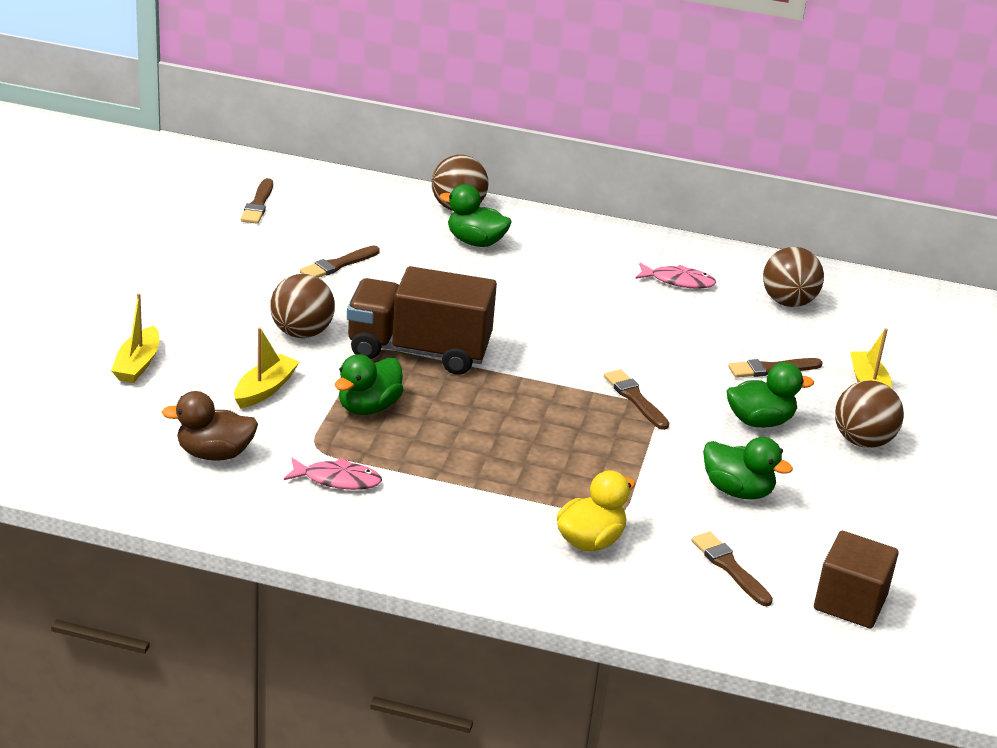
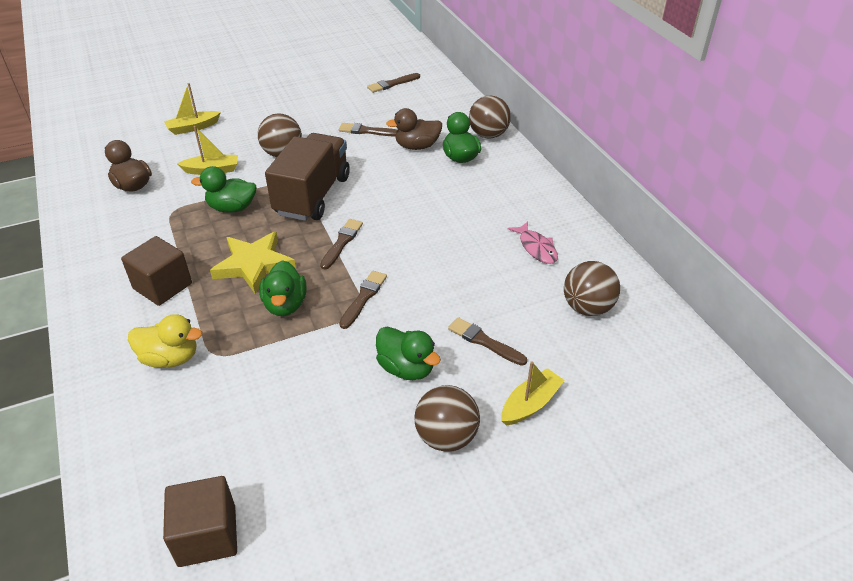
camera: 55 degrees right, 10 degrees up
pink fish [284,458,382,490] -> none
brown truck [347,266,497,375] -> brown truck turned 45 degrees clockwise [265,133,350,221]
brown brush [692,531,773,606] -> brown brush moved to [320,219,363,269]
green duck [703,437,793,500] -> green duck moved to [259,260,306,316]
none -> brown cube [121,236,192,306]
none -> yellow star [210,231,296,294]
none -> brown duck [386,108,442,150]

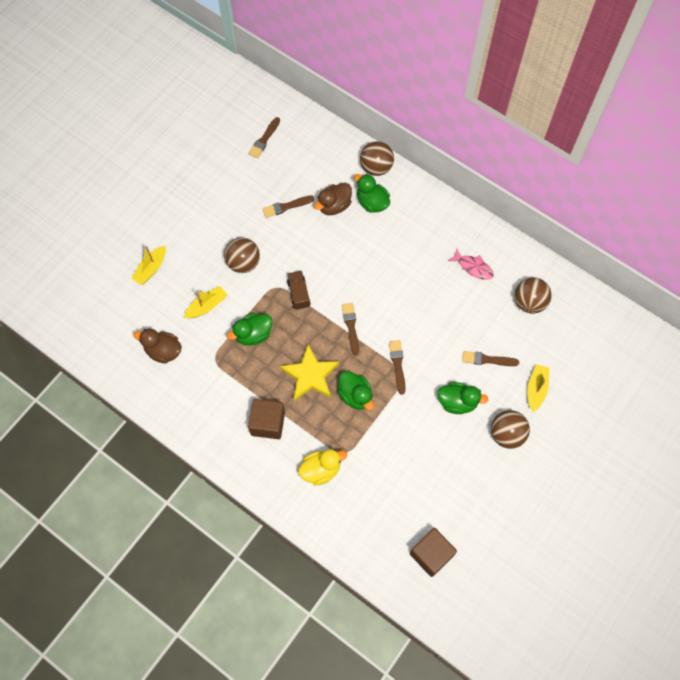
camera: 30 degrees left, 25 degrees up
brown truck [265,133,350,221] -> brown truck [287,271,311,310], size x0.48

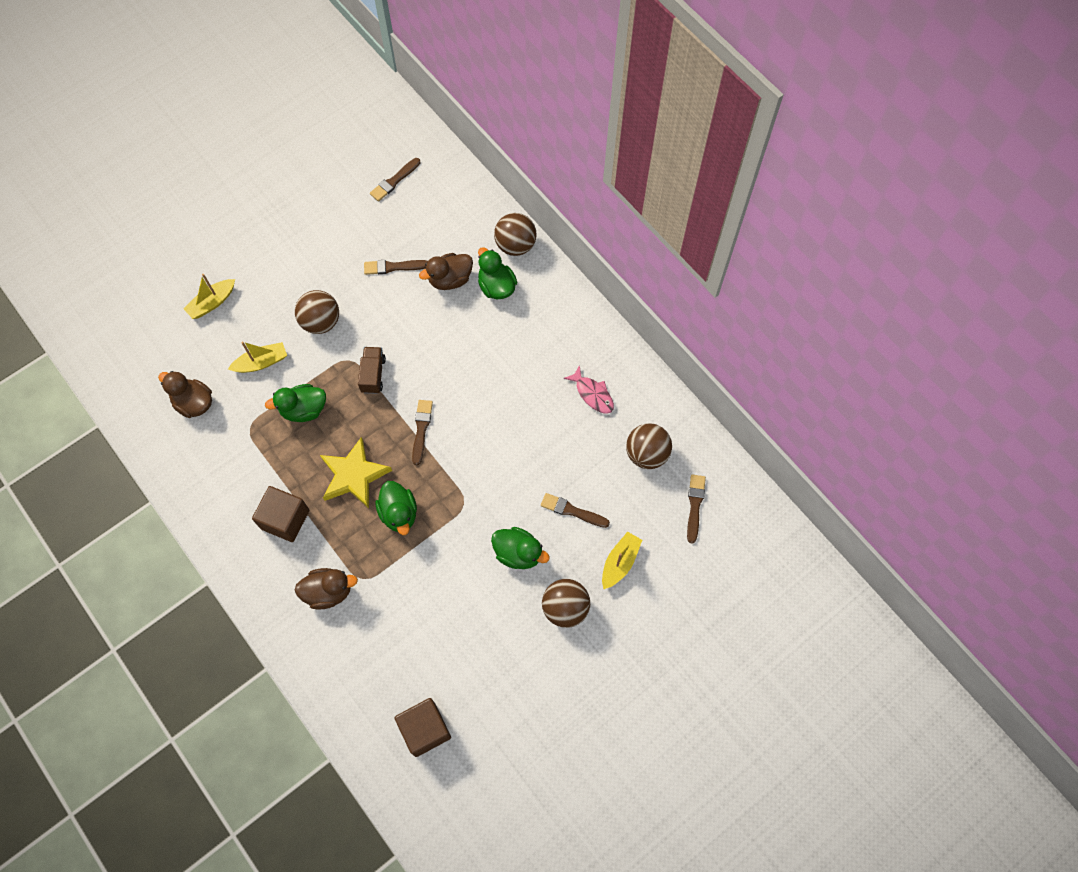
camera: 15 degrees right, 0 degrees up
yellow duck [298,449,347,486] -> brown duck [295,568,358,610]
brown brush [389,340,406,395] -> brown brush moved to [687,475,706,544]

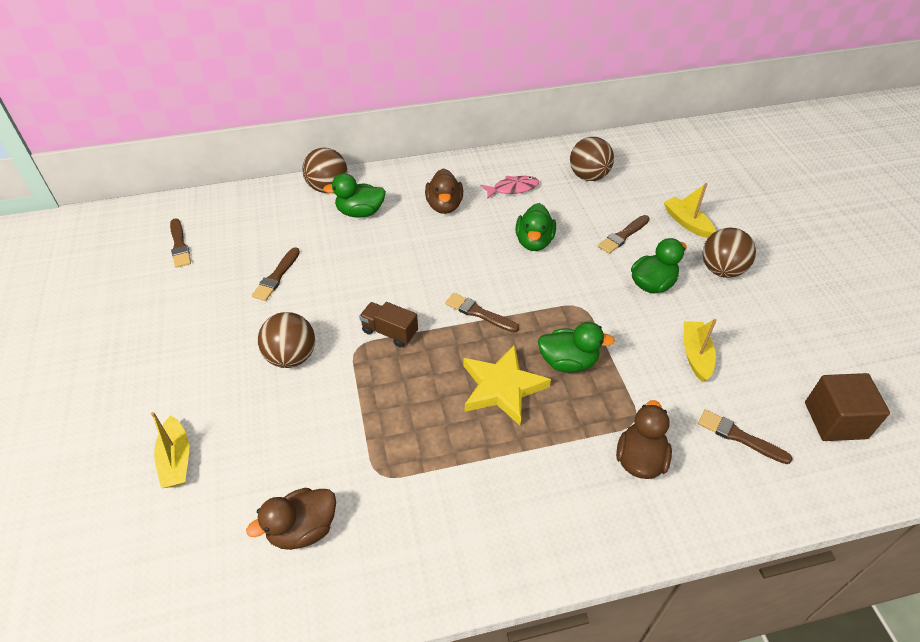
camera: 65 degrees left, 20 degrees down
yellow boat [228,342,287,373] -> yellow boat moved to [684,319,716,382]
brown cube [252,486,309,542] -> none
green duck [265,384,326,422] -> green duck moved to [515,203,556,251]
brown duck [419,253,473,290] -> brown duck moved to [425,168,463,214]
brown brush [687,475,706,544] -> brown brush moved to [698,410,793,464]

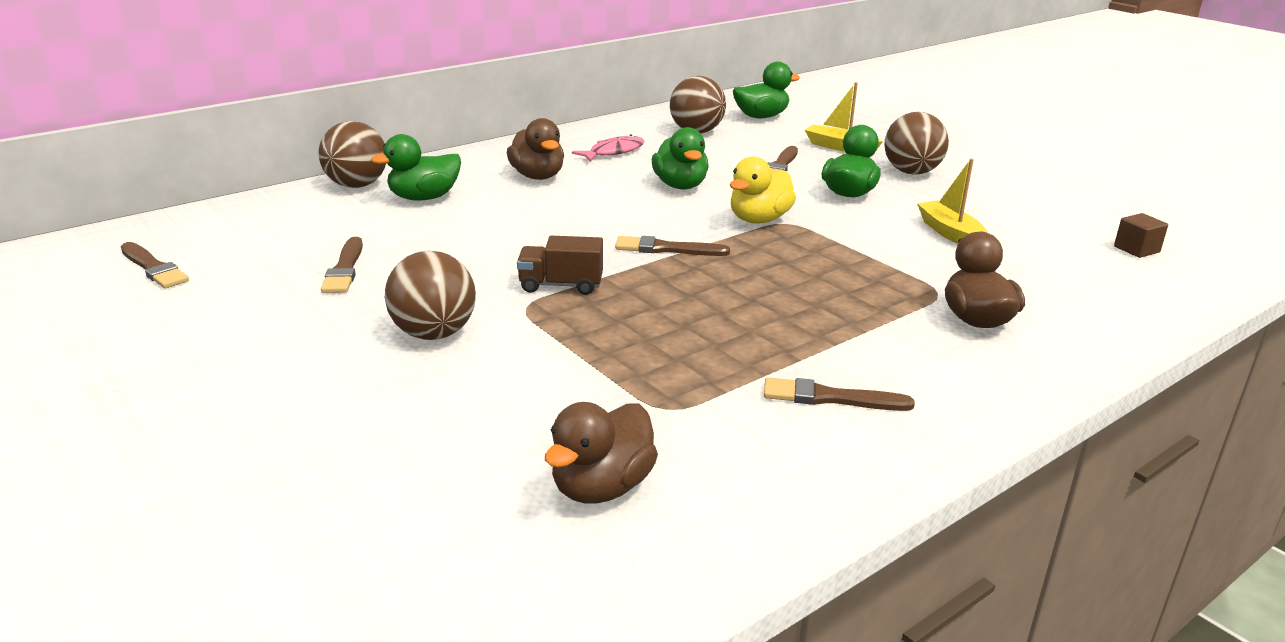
camera: 25 degrees left, 20 degrees down
yellow boat [151,412,189,488] -> none
yellow star [463,344,551,425] -> none
green duck [538,322,615,372] -> green duck moved to [733,62,800,118]
brown brush [698,410,793,464] -> brown brush moved to [764,377,915,411]
brown cube [805,373,890,441] -> brown cube [1114,213,1168,258], size x0.54
none -> yellow duck [730,156,796,224]

